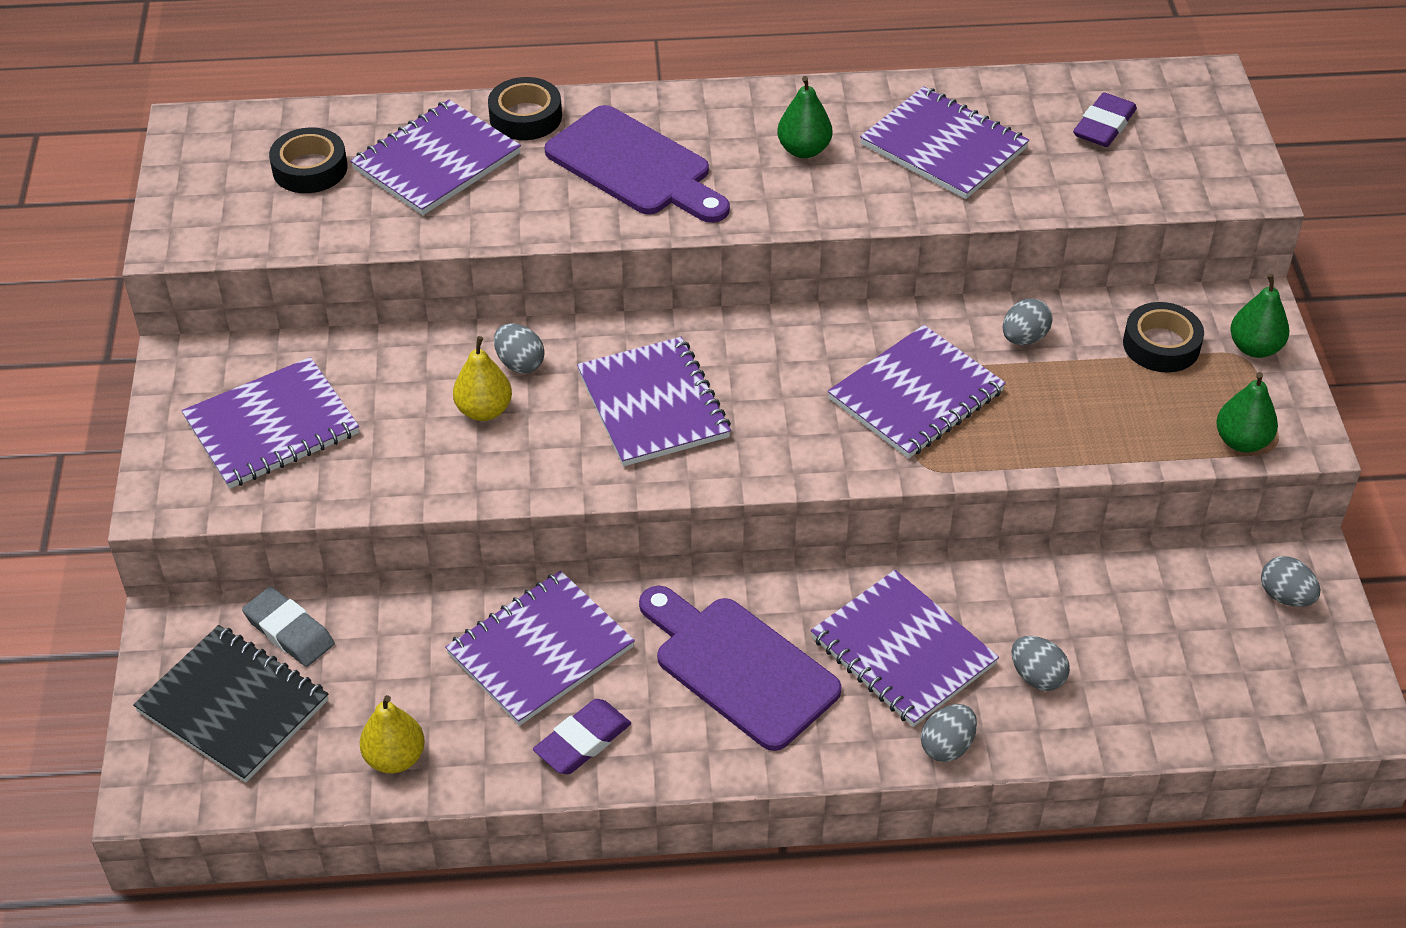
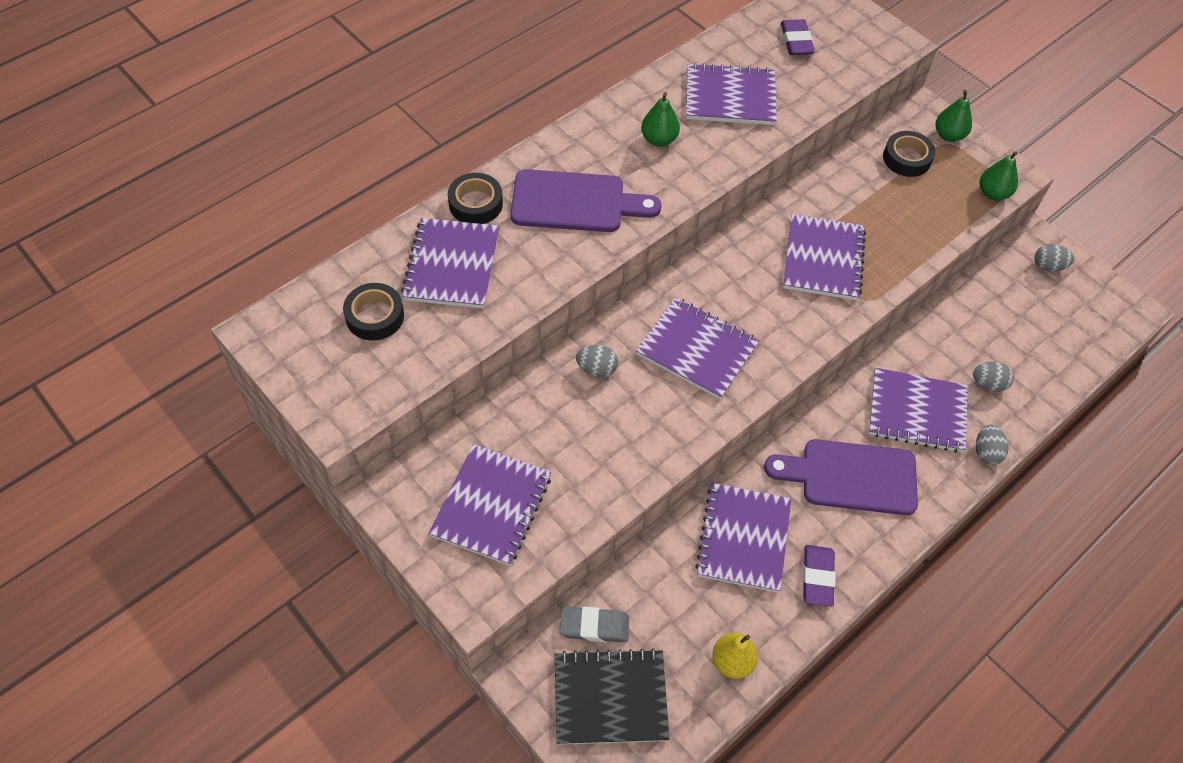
camera: 40 degrees left, 10 degrees up
yellow pear [453,336,512,421] -> none
grey egg [1003,298,1053,345] -> none

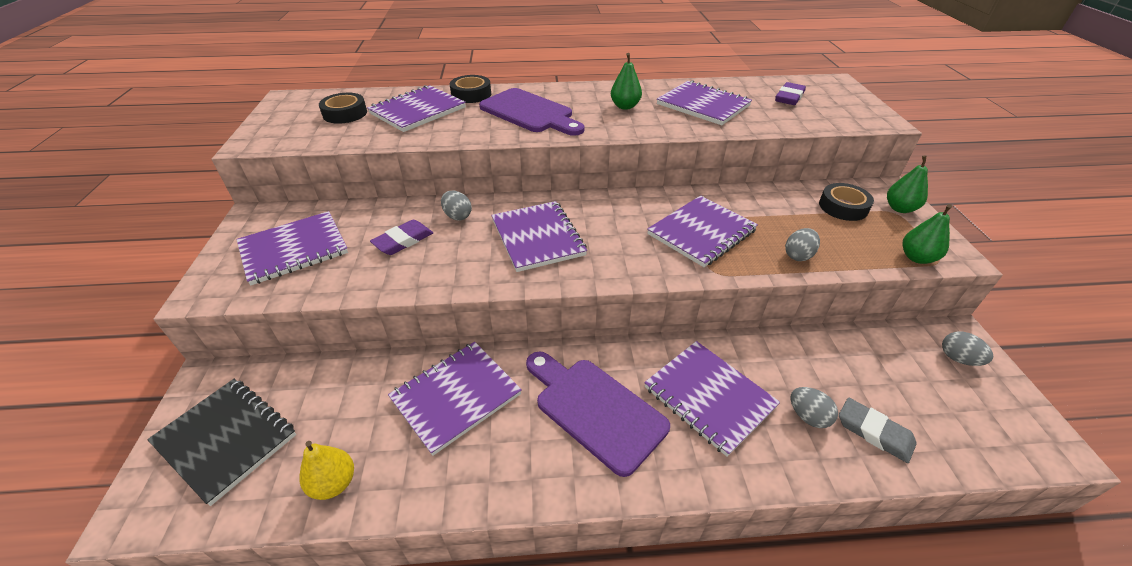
camera: 40 degrees right, 15 degrees down
grey eraser [559,607,629,643] -> grey eraser moved to [839,398,917,463]
purple eraser [803,545,836,607] -> purple eraser moved to [370,220,433,255]
grey egg [976,425,1009,465] -> grey egg moved to [785,228,820,261]

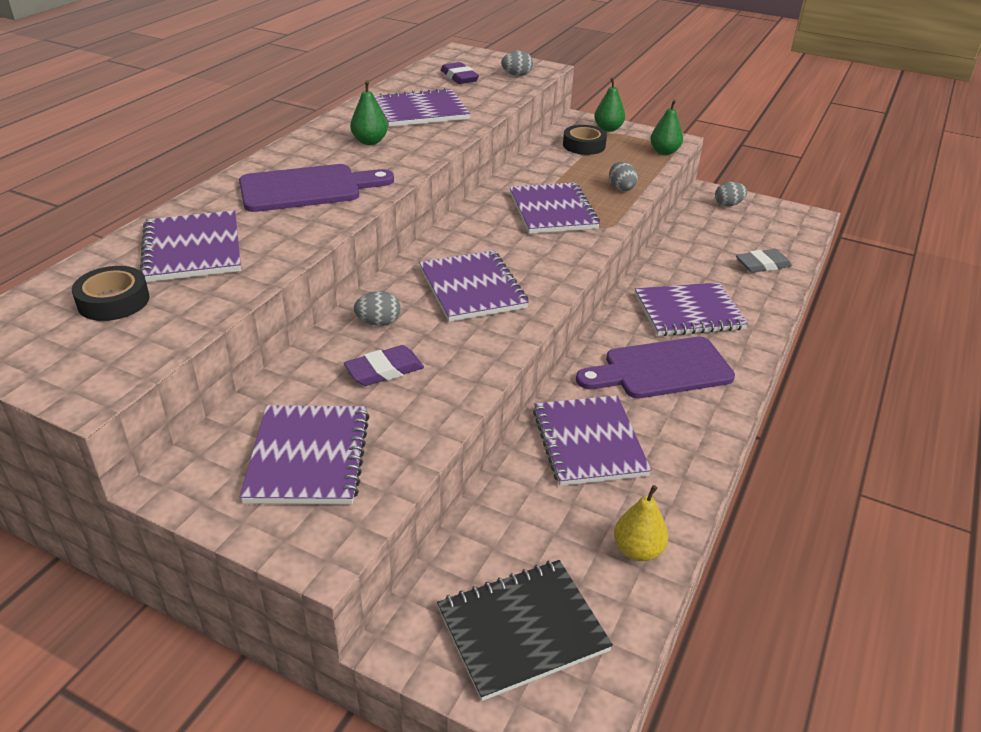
camera: 60 degrees left, 5 degrees down
purple eraser [370,220,433,255] -> purple eraser turned 75 degrees clockwise [344,345,424,386]
black tape [450,75,491,103] -> none
purple notebook [491,201,587,272] -> purple notebook turned 60 degrees clockwise [419,250,529,322]
grey egg [790,387,838,428] -> grey egg moved to [501,51,533,76]

